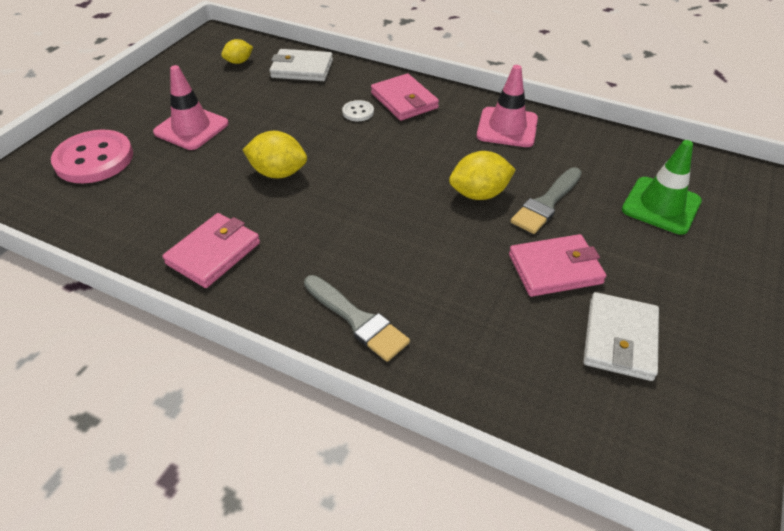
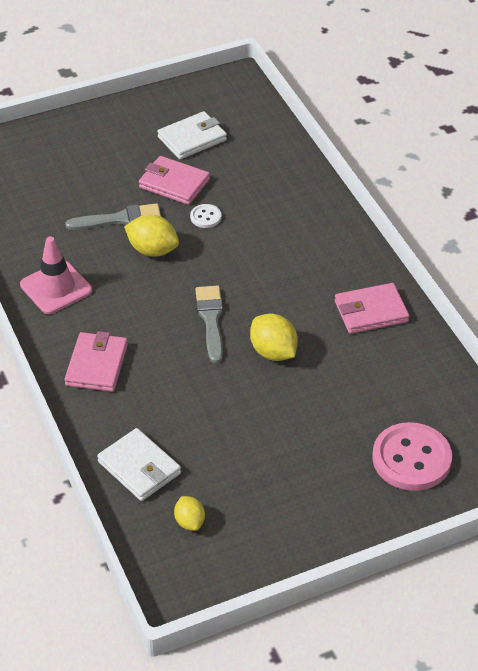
camera: 140 degrees left, 0 degrees up
pink traffic cone [153,65,229,150] -> none
yellow lemon [221,39,253,64] -> yellow lemon turned 60 degrees clockwise [174,496,205,531]
grey brush [304,275,410,362] -> grey brush moved to [195,286,223,363]
white button [342,100,374,121] -> white button moved to [190,204,222,228]
green traffic cone [622,140,702,235] -> none

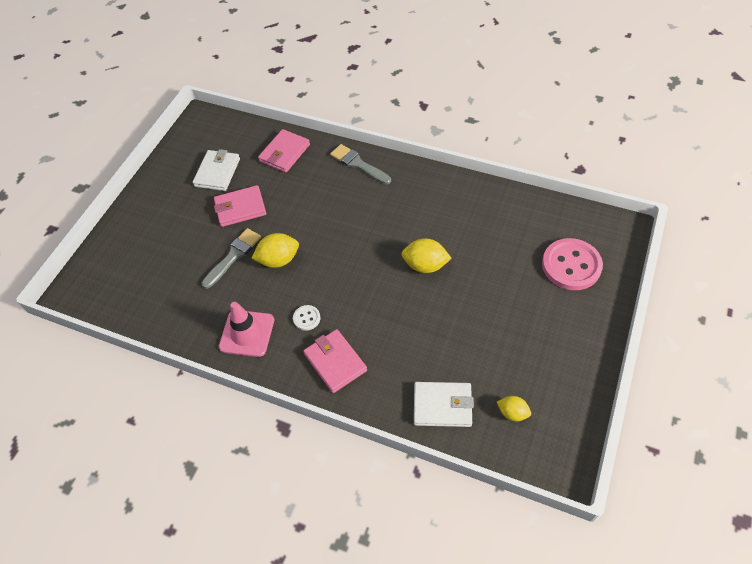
camera: 40 degrees left, 10 degrees up
white button [190,204,222,228] -> white button moved to [293,305,320,331]
grey brush [195,286,223,363] -> grey brush moved to [330,144,391,185]
pink wallet [335,283,409,334] -> pink wallet moved to [258,129,310,173]

